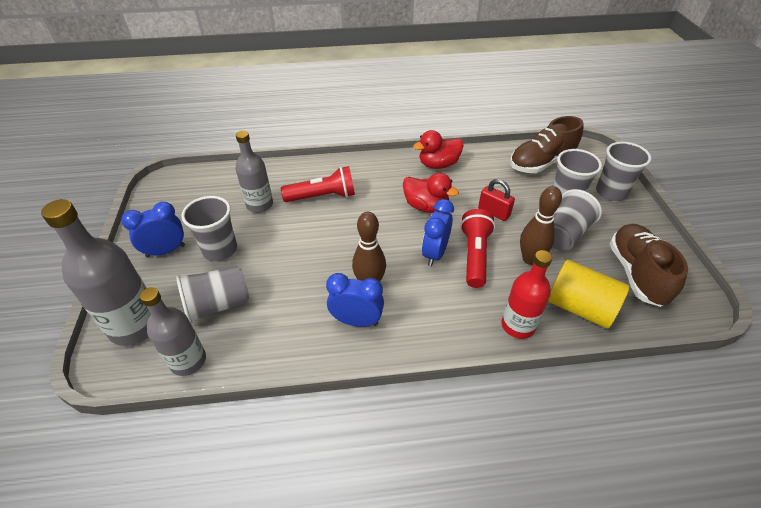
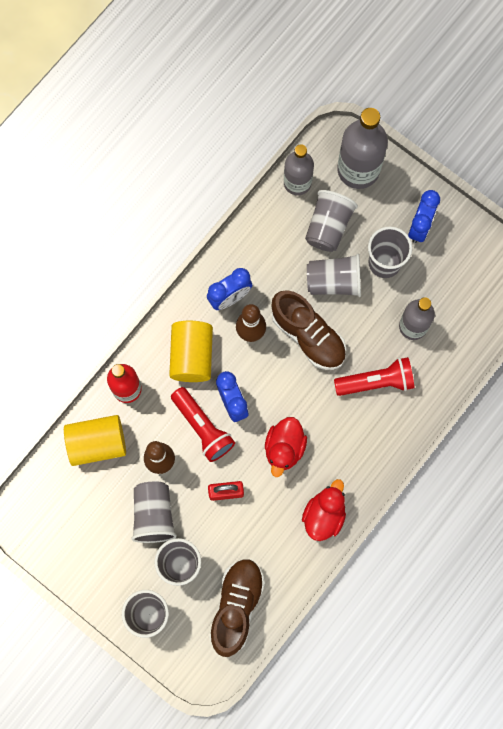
camera: 135 degrees right, 30 degrees up
red flashlight [281,166,355,202] -> red flashlight turned 135 degrees counterclockwise [334,357,414,396]
red duck [403,173,459,213] -> red duck turned 60 degrees counterclockwise [265,417,307,477]
brown shoe [609,224,688,307] -> brown shoe moved to [271,290,346,370]
none -> yellow cylinder [169,321,213,382]
none -> grey cup [307,254,361,297]

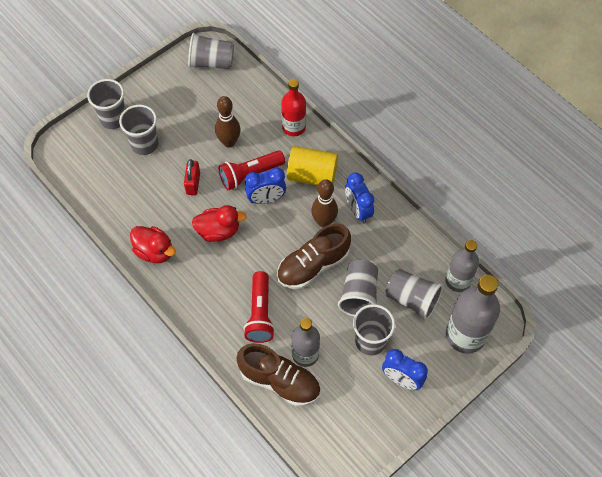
camera: 100 degrees right, 15 degrees down
yellow cylinder [64,415,126,466] -> none
grey cup [131,482,177,543] -> grey cup moved to [188,33,234,69]
brown shoe [210,559,265,657] -> brown shoe moved to [236,343,320,407]
red duck [265,417,307,477] -> red duck turned 150 degrees clockwise [192,205,247,242]

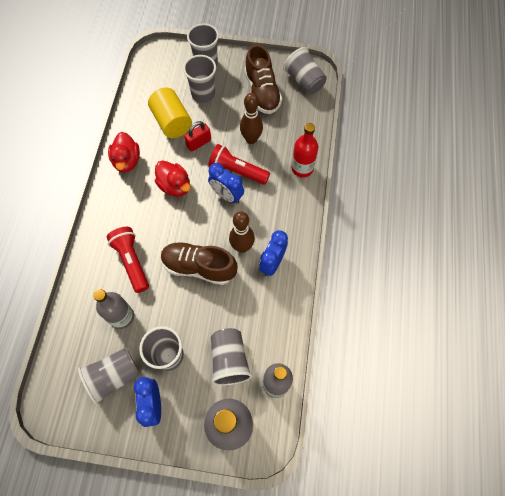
camera: 50 degrees right, 5 degrees up
brown shoe [236,343,320,407] -> brown shoe moved to [245,44,282,114]
red flashlight [243,271,275,343] -> red flashlight turned 105 degrees clockwise [107,227,149,293]
yellow cylinder [287,146,338,186] -> yellow cylinder moved to [148,87,192,138]
grey cup [338,260,378,316] -> grey cup moved to [78,349,139,405]

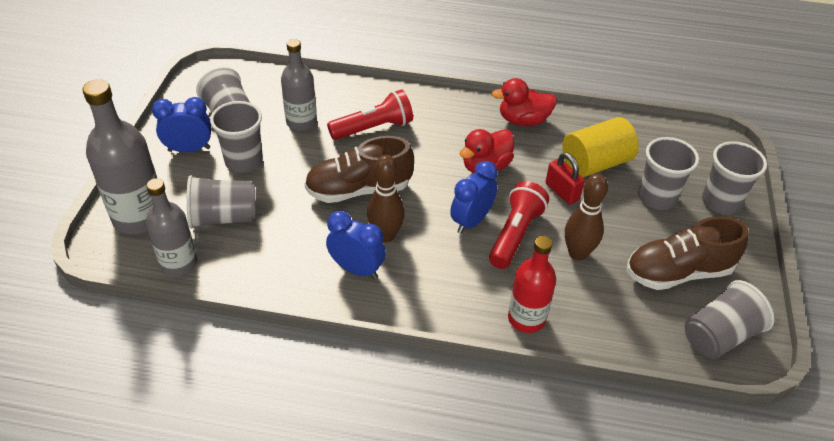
camera: 90 degrees right, 20 degrees down
brown shoe [161,242,237,285] -> brown shoe turned 120 degrees counterclockwise [305,136,414,203]

